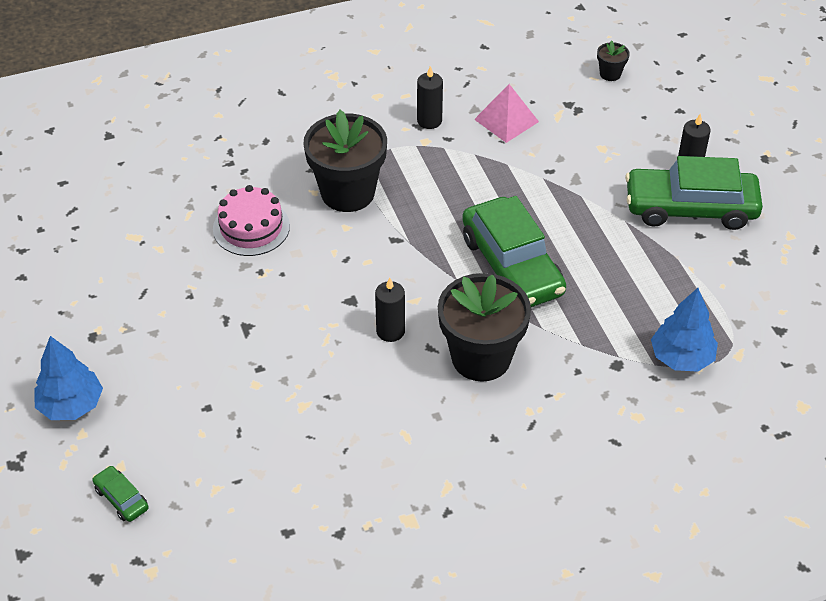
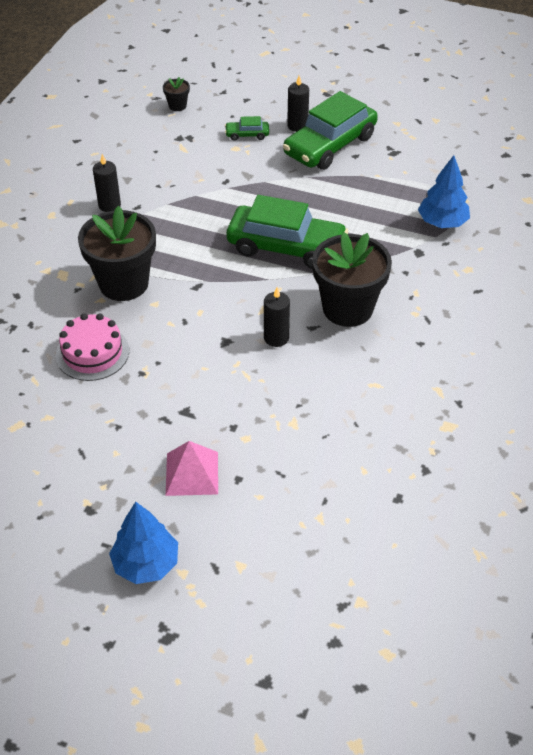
camera: 50 degrees left, 0 degrees up
green car [92,466,149,522] -> green car moved to [225,116,269,141]
pink pyramid [474,84,539,143] -> pink pyramid moved to [166,441,218,496]

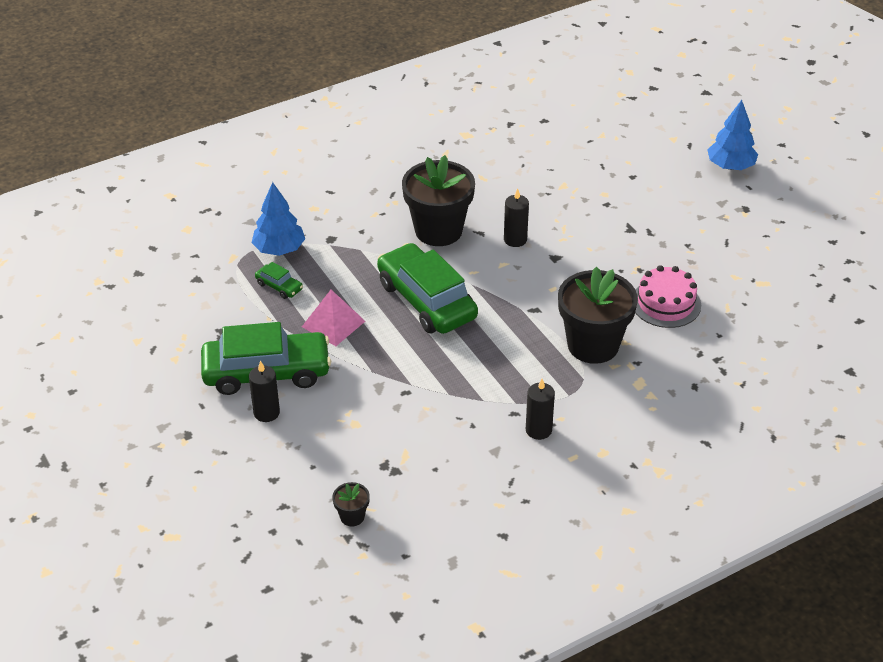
camera: 140 degrees left, 5 degrees down
pink pyramid [166,441,218,496] -> pink pyramid moved to [302,290,365,346]
green car [225,116,269,141] -> green car moved to [255,262,303,299]

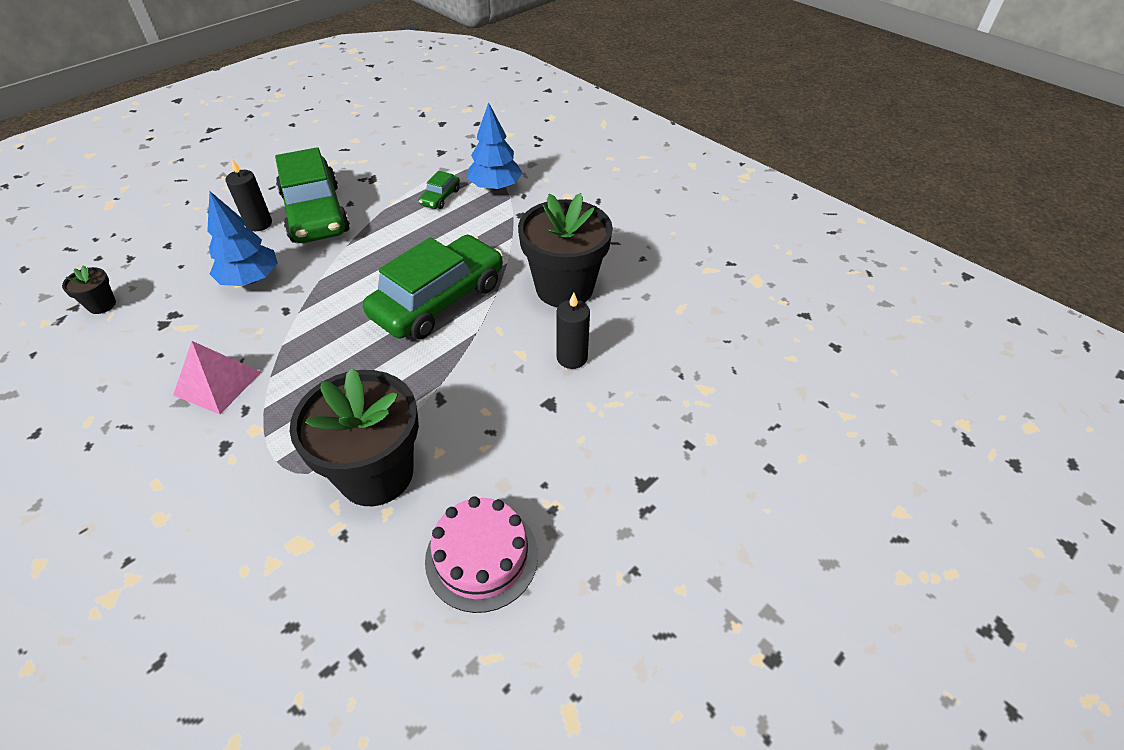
camera: 75 degrees right, 5 degrees up
pink pyramid [302,290,365,346] -> pink pyramid moved to [173,341,261,414]
black candle [526,379,555,440] -> none
blue tree [707,100,758,170] -> blue tree moved to [207,191,278,286]

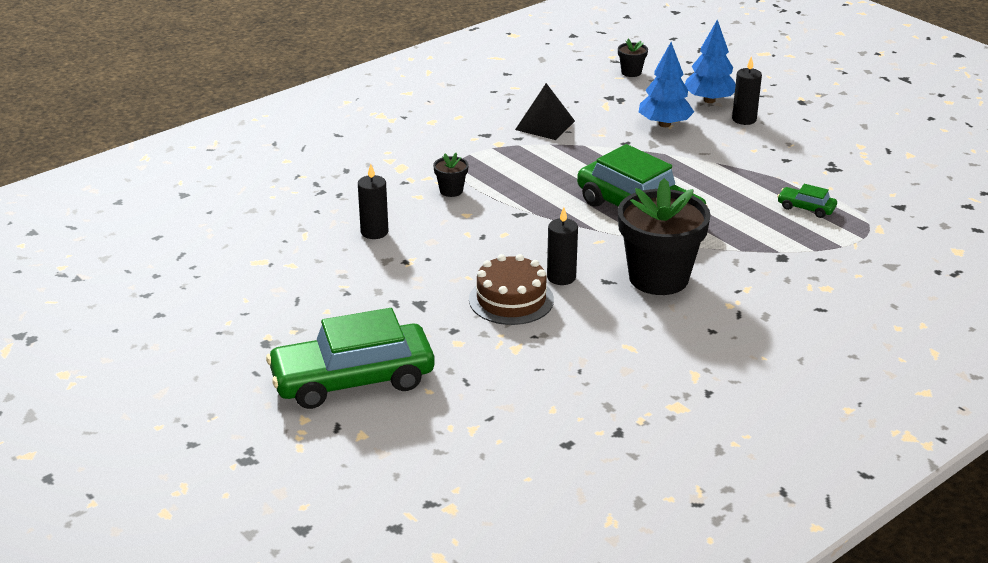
camera: 95 degrees right, 15 degrees down
pink pyramid [173,341,261,414] -> black pyramid [515,83,575,140]
green car [275,147,350,243] -> green car moved to [266,308,435,409]
black flower pot [290,368,419,506] -> black flower pot [433,153,469,197], size x0.43
pink cake [425,496,538,613] -> black candle [358,164,388,239]
blue tree [467,102,522,191] -> blue tree moved to [685,20,736,103]
none -> brown cake [469,254,554,325]

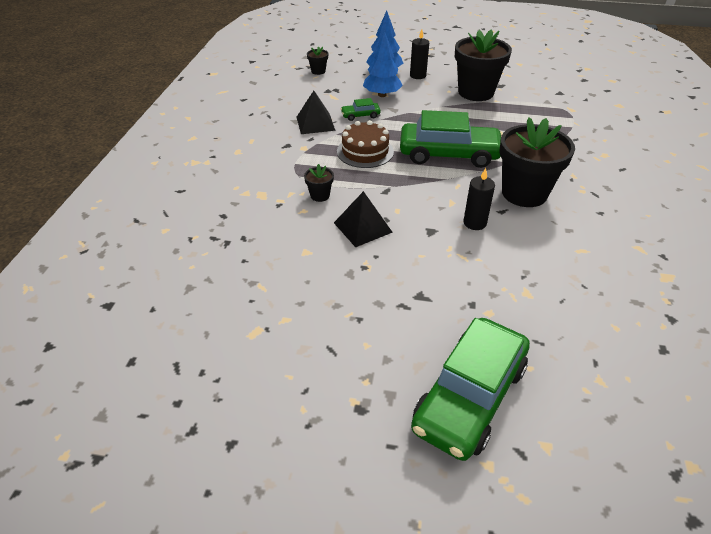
camera: 40 degrees left, 10 degrees up
black candle [358,164,388,239] -> none
brown cake [469,254,554,325] -> brown cake moved to [337,120,394,168]
green car [777,184,837,218] -> green car moved to [341,98,381,121]
none -> black pyramid [334,191,393,247]
none -> black flower pot [455,29,512,101]

